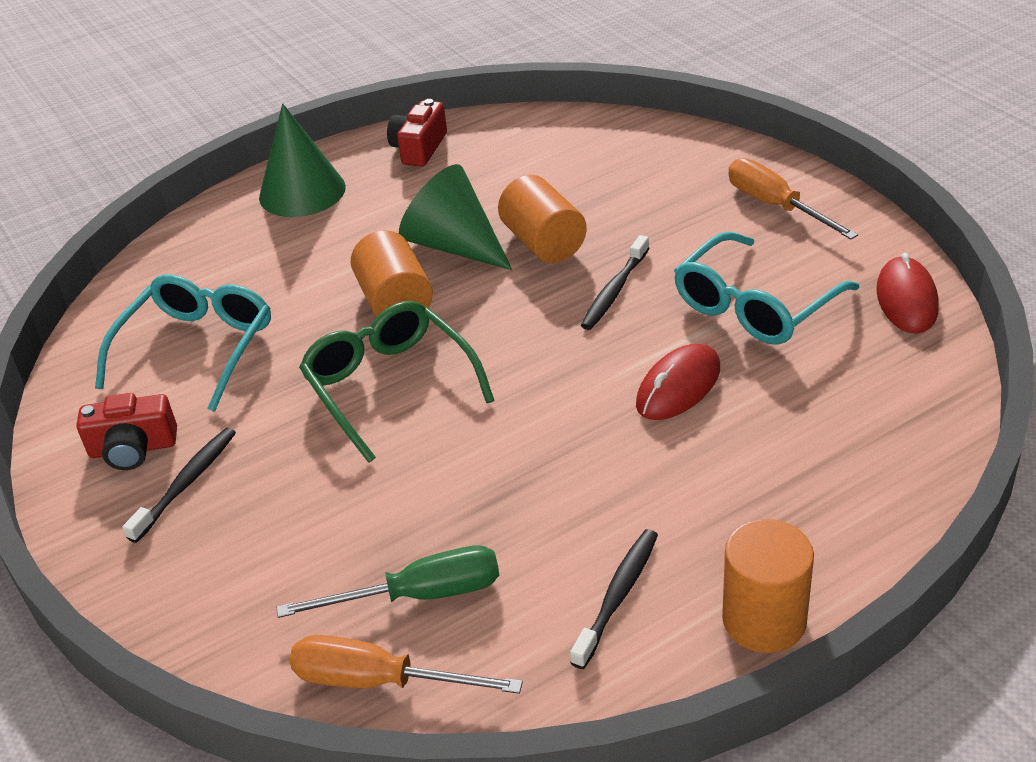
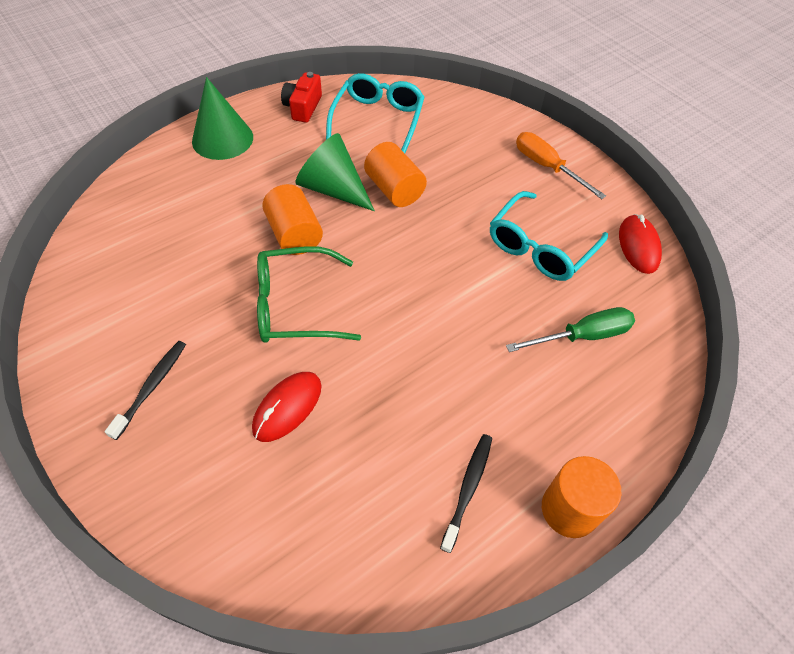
camera: 10 degrees left, 15 degrees up
red camera [76,393,177,470] -> none
turquoise glasses [95,274,271,412] -> turquoise glasses moved to [326,73,425,153]
green screwdriver [277,545,499,618] -> green screwdriver moved to [506,307,635,352]
orange screwdriver [289,635,523,694] -> none
green glasses [299,301,495,463] -> green glasses turned 60 degrees counterclockwise [257,246,361,343]
black toothbrush [581,235,649,330] -> none
red mouse [636,344,720,420] -> red mouse moved to [252,372,322,442]

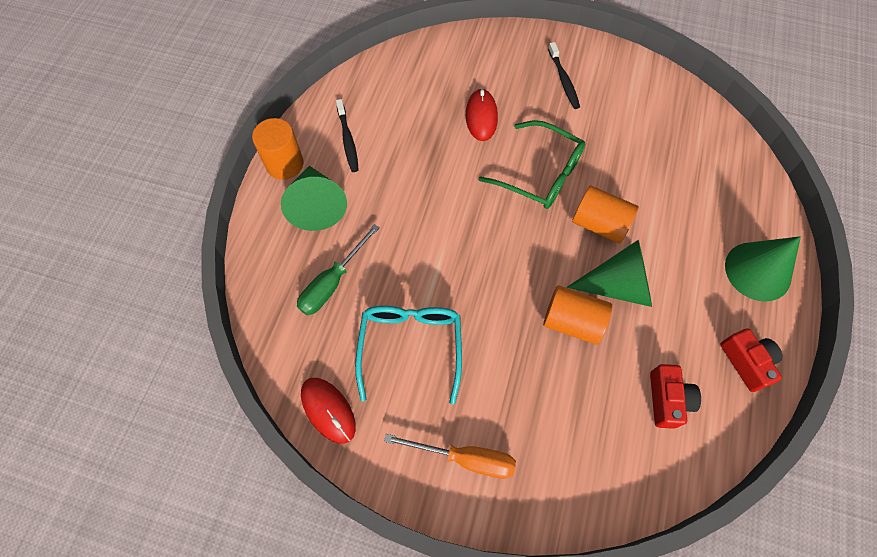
camera: 145 degrees right, 10 degrees up
green glasses [257,246,361,343] -> green glasses turned 75 degrees clockwise [478,120,585,209]
turquoise glasses [326,73,425,153] -> red camera [650,364,701,429]
none -> green cone [281,166,347,231]

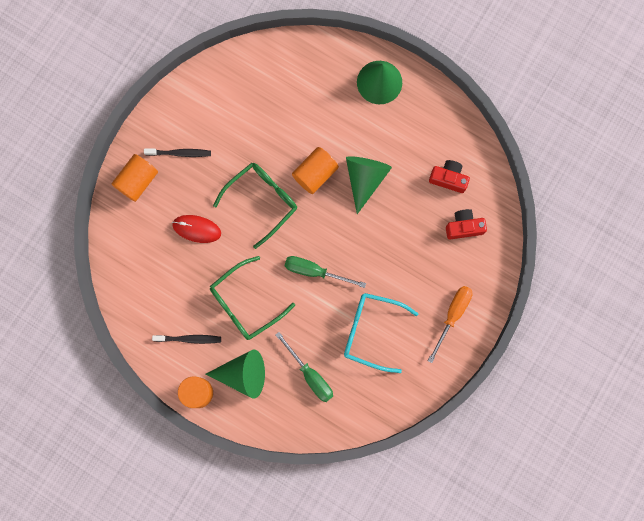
camera: 75 degrees left, 15 degrees up
red mouse [301,378,356,444] -> none
orange cylinder [543,285,612,345] -> orange cylinder moved to [112,154,158,202]
red camera [720,328,782,392] -> red camera moved to [446,209,487,239]
none -> green glasses [210,256,295,340]
none -> green screwdriver [285,256,366,288]

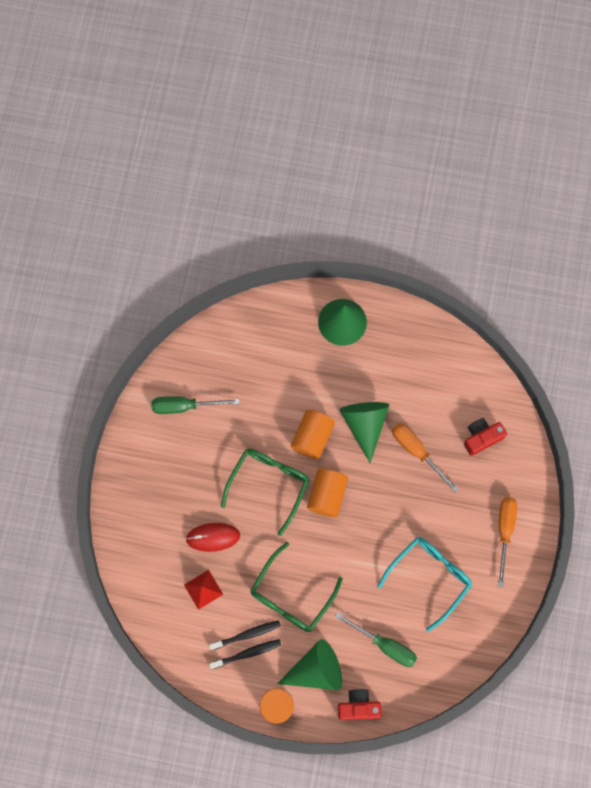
camera: 20 degrees left, 5 degrees down
orange cylinder [112,154,158,202] -> orange cylinder moved to [307,468,348,517]
black toothbrush [144,148,211,157] -> black toothbrush moved to [209,620,281,651]
green screwdriver [285,256,366,288] -> green screwdriver moved to [151,396,240,414]
turquoise glasses [344,293,418,373] -> turquoise glasses turned 135 degrees clockwise [377,537,472,632]
red camera [429,160,470,193] -> red camera moved to [338,689,382,720]
none -> red pyramid [184,570,223,610]
none -> orange screwdriver [392,423,459,492]

